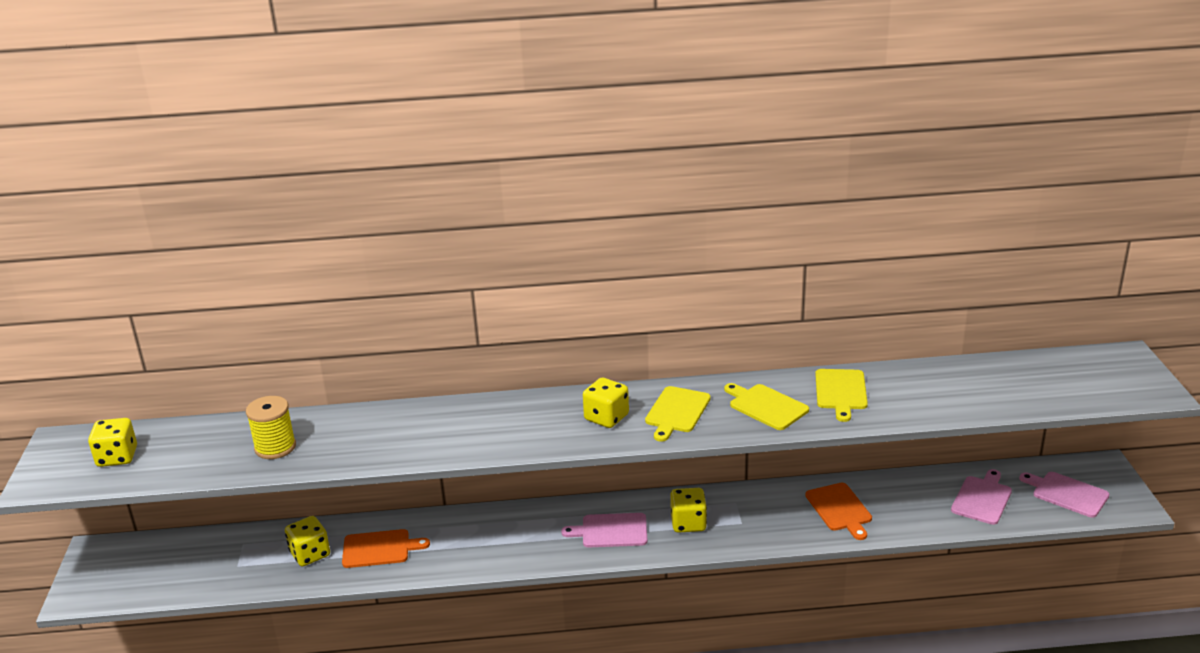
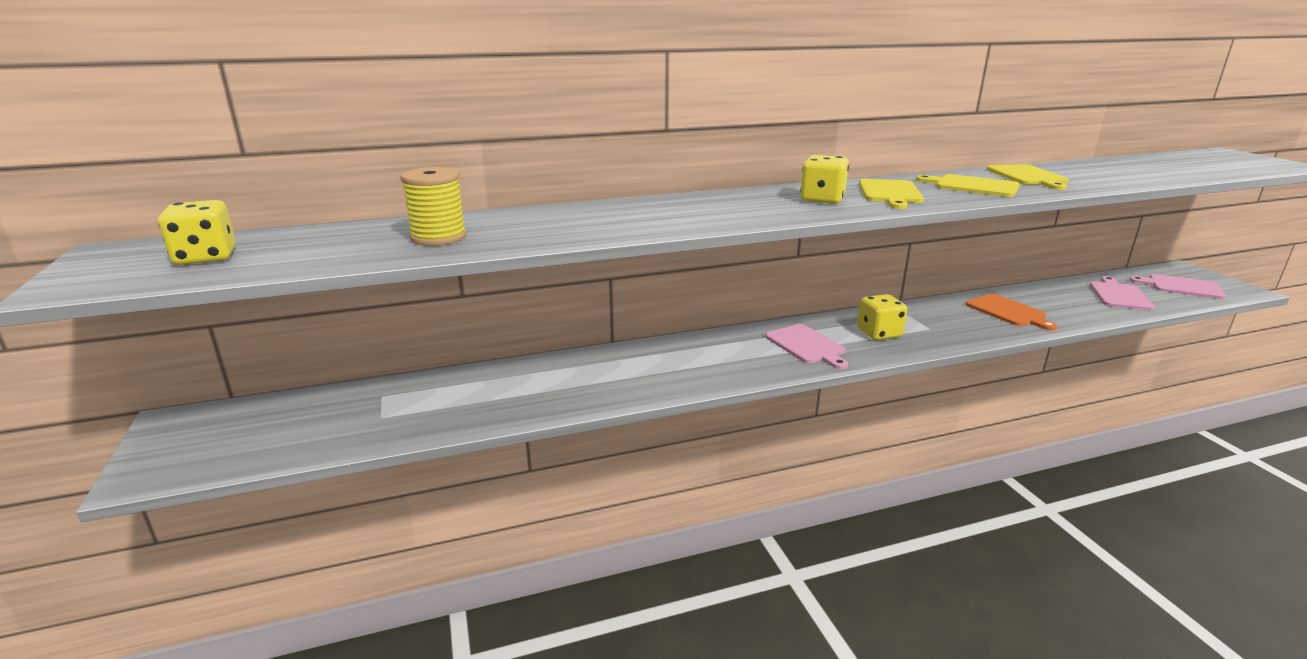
camera: 15 degrees left, 5 degrees down
yellow dice [285,516,330,566] -> none
orange cutting board [342,529,430,568] -> none
pink cutting board [561,513,648,547] -> pink cutting board turned 105 degrees counterclockwise [765,324,848,369]

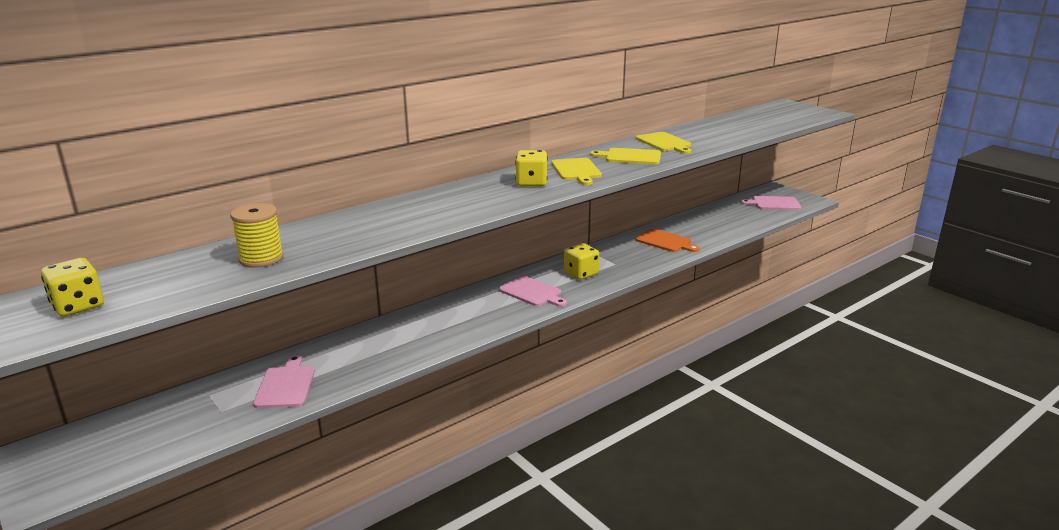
camera: 20 degrees left, 0 degrees up
pink cutting board [1090,276,1155,310] -> pink cutting board moved to [253,355,315,408]

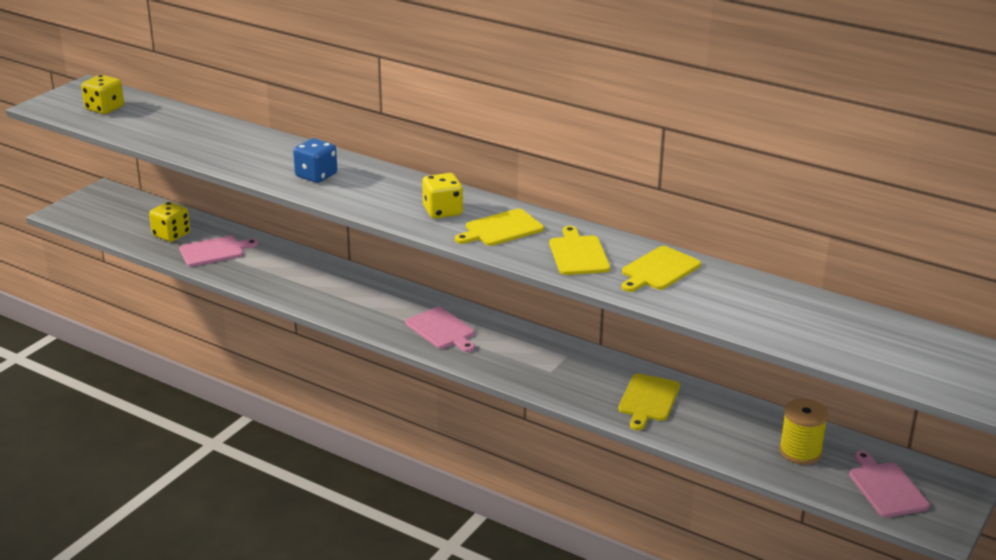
camera: 70 degrees right, 5 degrees up
yellow spool [230,203,284,268] -> yellow spool moved to [779,399,828,465]
pink cutting board [499,276,567,307] -> pink cutting board turned 60 degrees counterclockwise [406,307,475,352]
yellow dice [564,243,599,280] -> yellow dice moved to [149,202,190,242]
orange cutting board [635,228,700,252] -> yellow cutting board [618,374,680,430]
none -> blue dice [293,138,337,183]

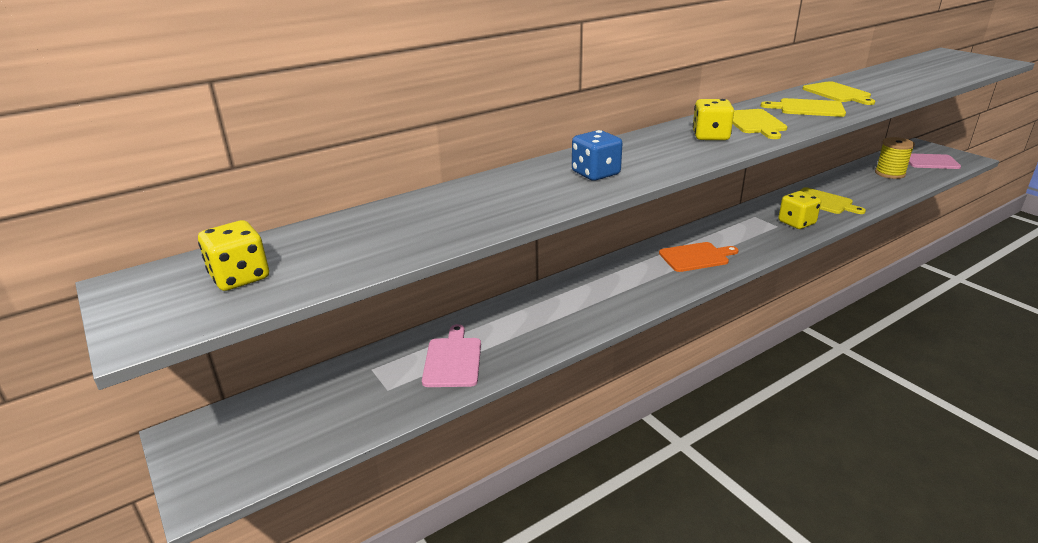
camera: 65 degrees left, 0 degrees up
yellow dice [149,202,190,242] -> yellow dice moved to [778,191,821,229]
pink cutting board [406,307,475,352] -> orange cutting board [659,242,739,272]

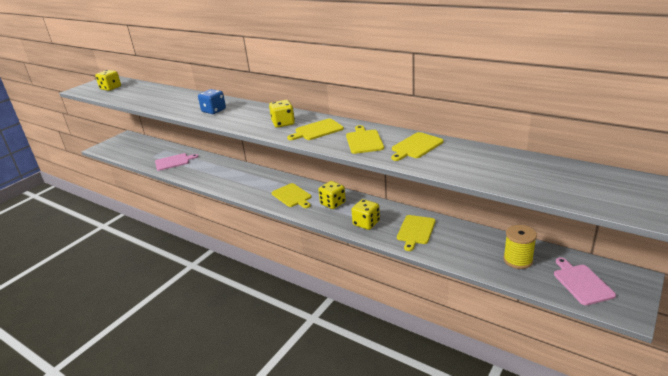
camera: 70 degrees right, 0 degrees up
orange cutting board [659,242,739,272] -> yellow cutting board [272,183,312,208]
none -> yellow dice [318,181,346,209]

